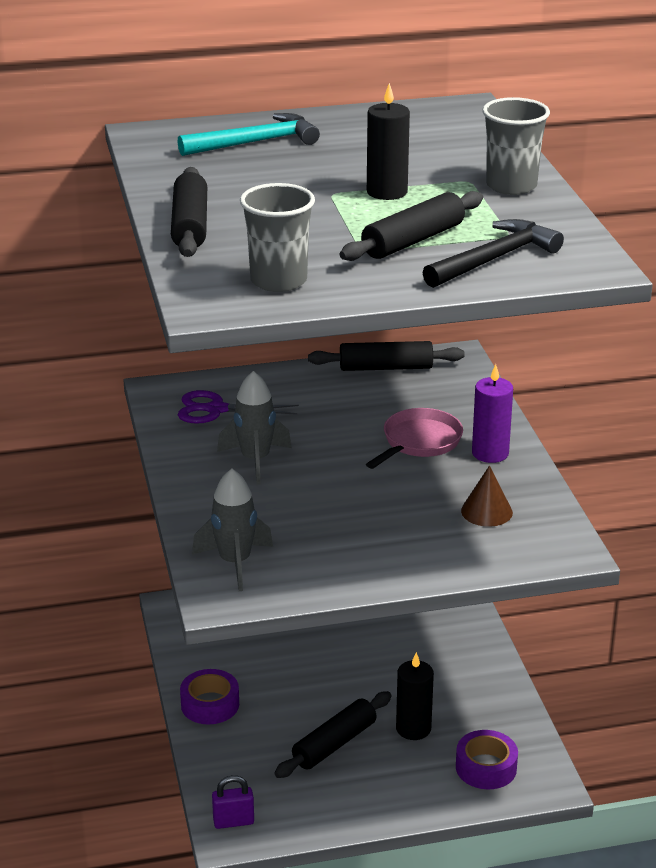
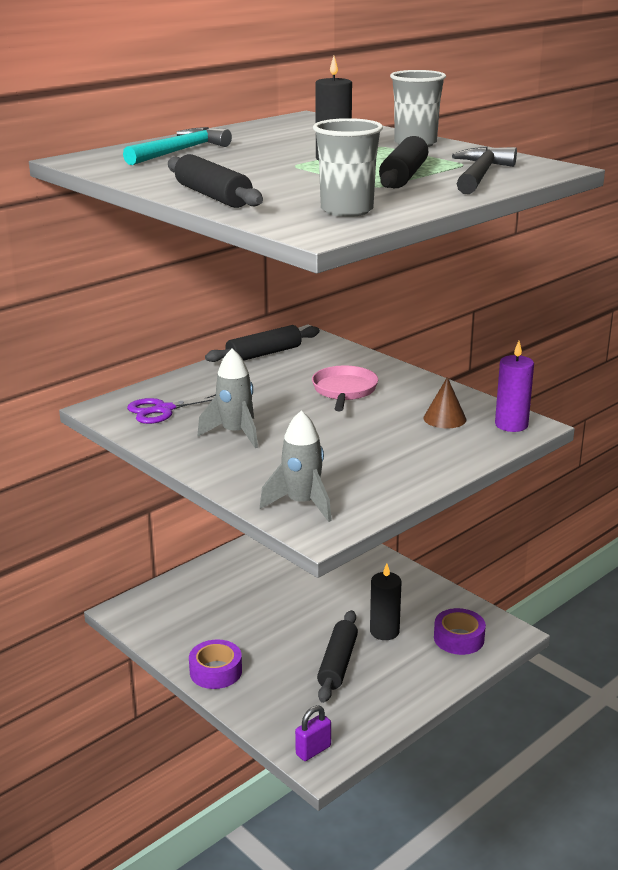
camera: 30 degrees left, 5 degrees down
purple candle [472,364,513,463] -> purple candle moved to [495,341,534,432]

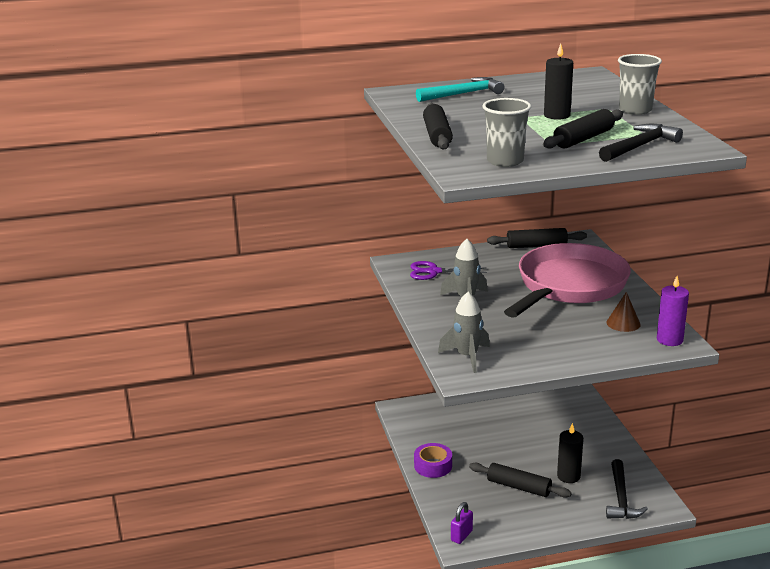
camera: 30 degrees right, 0 degrees up
purple padlock [295,705,331,761] -> purple padlock turned 45 degrees counterclockwise [451,502,473,544]
pink pan [312,366,378,411] -> pink pan [504,243,631,318], size x2.15
black rolling pin [317,610,358,703] -> black rolling pin turned 75 degrees clockwise [469,463,572,498]
purple tape [434,608,486,655] -> black hammer [606,459,648,519]

